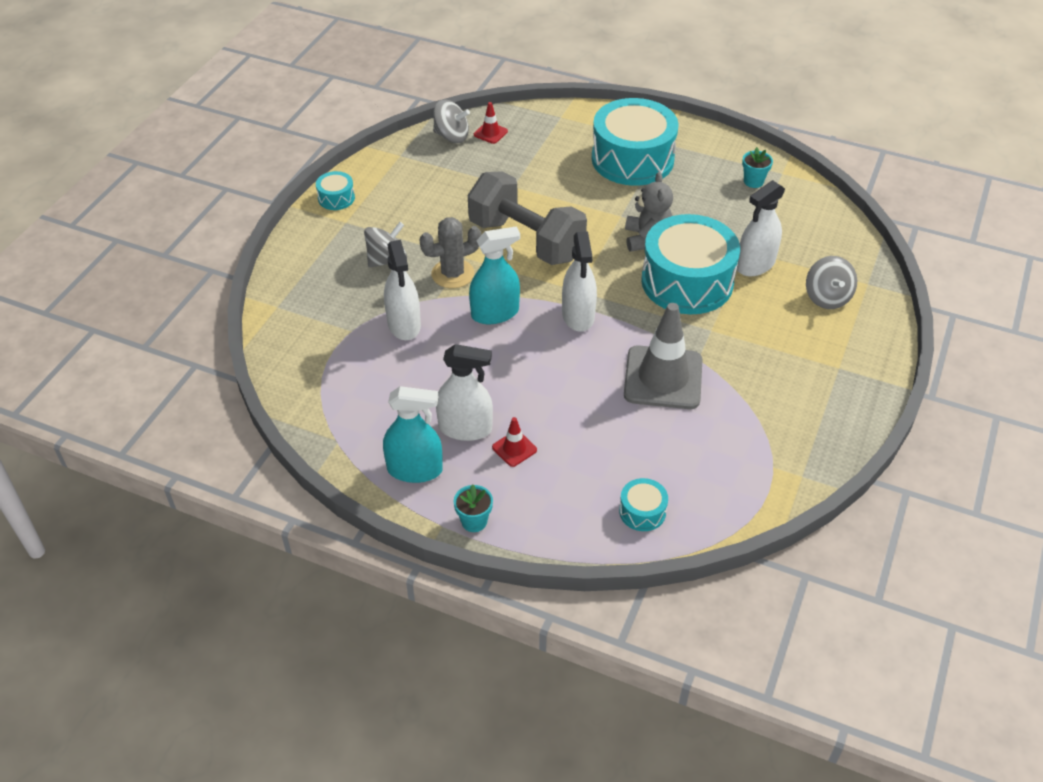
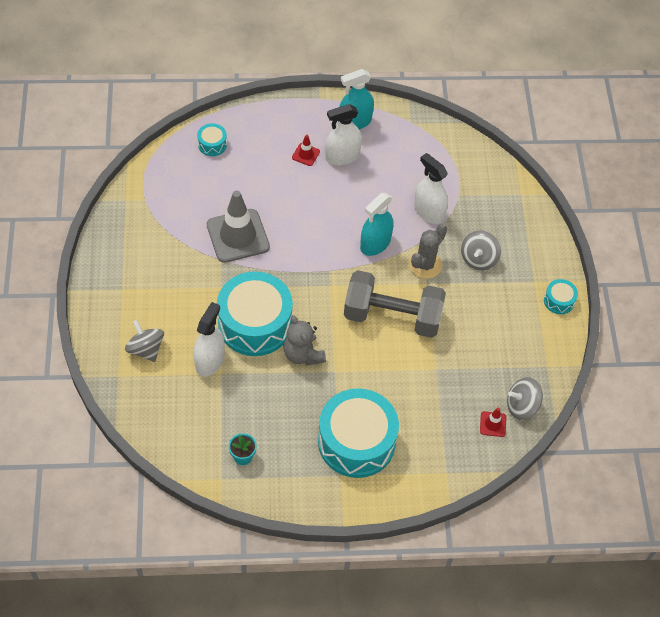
camera: 150 degrees right, 10 degrees up
turquoise flower pot [453,484,493,532] -> none
white spray bottle [562,231,597,332] -> none

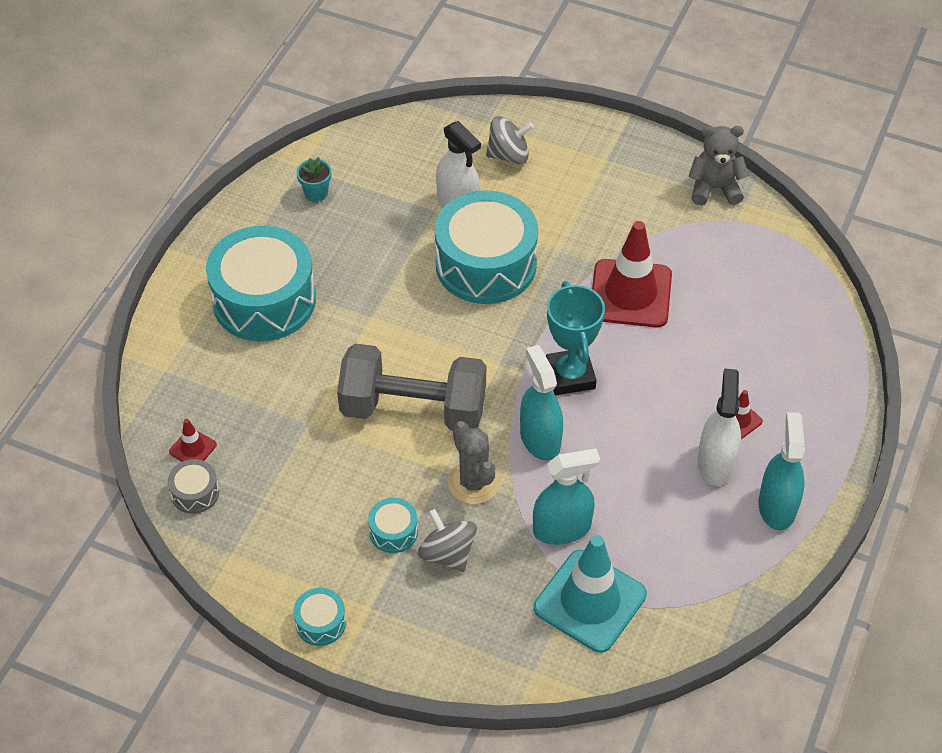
camera: 120 degrees right, 5 degrees down
turquoise drum [197,123,227,156] -> turquoise drum moved to [368,498,418,553]
grey traffic cone [207,190,270,263] -> red traffic cone [592,221,672,328]
grey teddy bear [284,315,326,365] -> grey teddy bear moved to [688,126,749,205]
grey dumbbell [344,270,446,338] -> grey dumbbell turned 60 degrees clockwise [337,343,486,430]
white spray bottle [414,153,448,224] -> turquoise spray bottle [533,449,600,545]
grey spinning top [507,377,543,420] -> grey drum [168,459,219,514]
none -> turquoise traffic cone [534,535,647,653]
none -> turquoise trophy [546,281,605,395]

